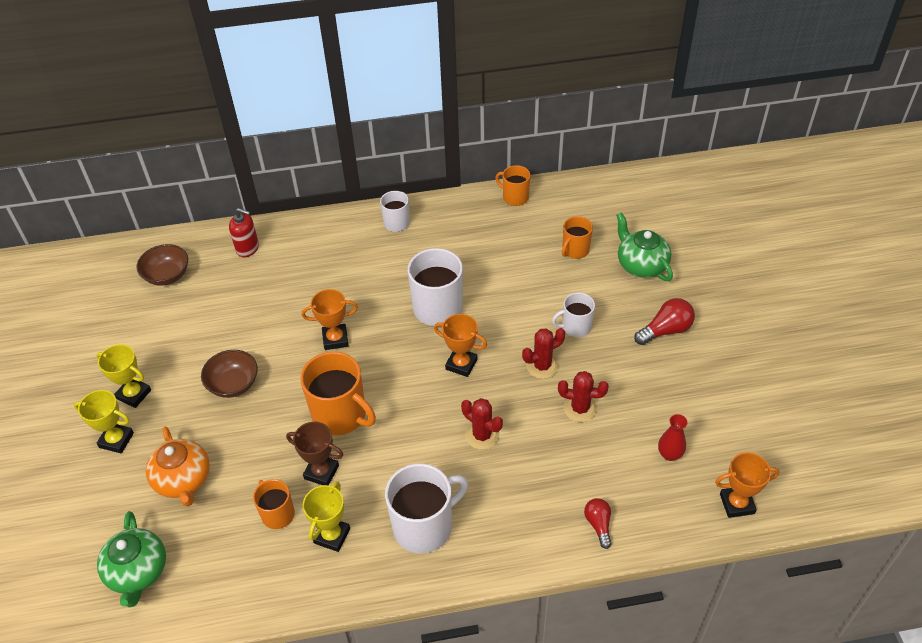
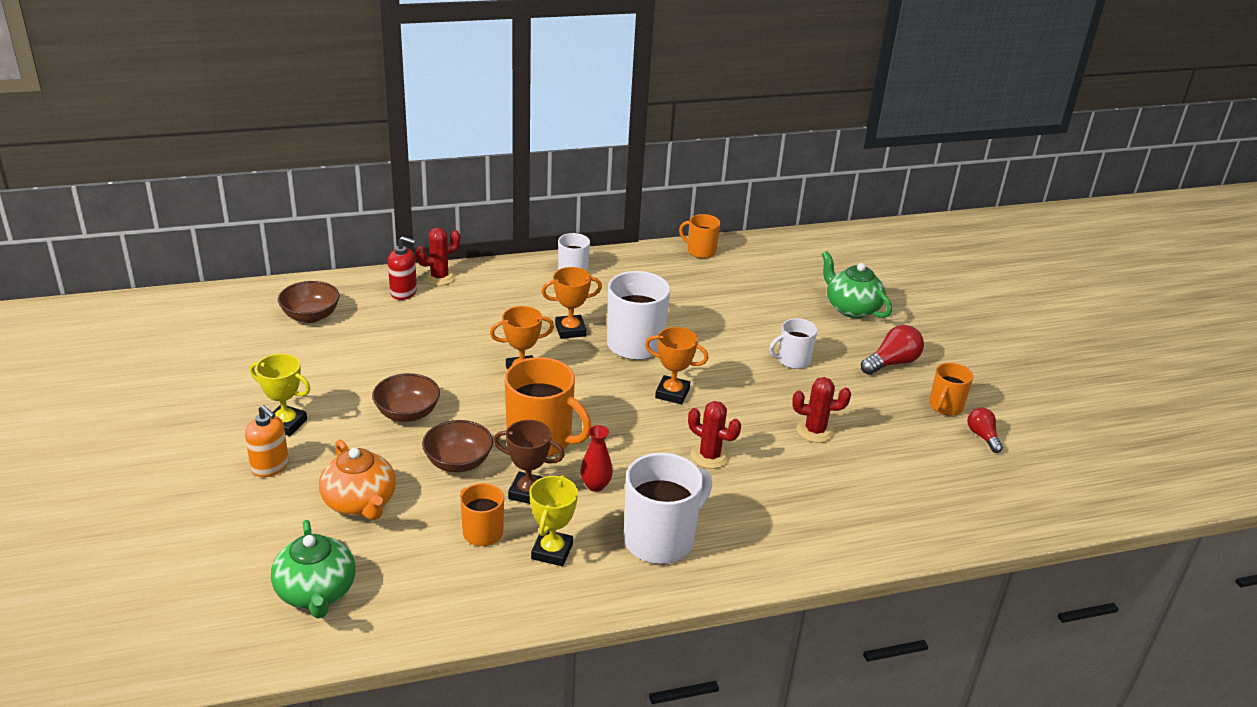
camera: 10 degrees left, 15 degrees down
yellow trophy [74,390,134,453] -> orange soap dispenser [245,405,289,477]
red cactus [522,328,565,379] -> red cactus moved to [416,228,461,286]
orange mug [562,216,593,259] -> orange mug moved to [929,363,973,416]
red light bulb [584,498,611,549] -> red light bulb moved to [967,408,1003,453]
red vase [658,414,688,461] -> red vase moved to [580,425,613,492]
orange trophy [715,453,779,518] -> orange trophy moved to [541,267,602,339]
none -> brown bowl [422,420,493,472]

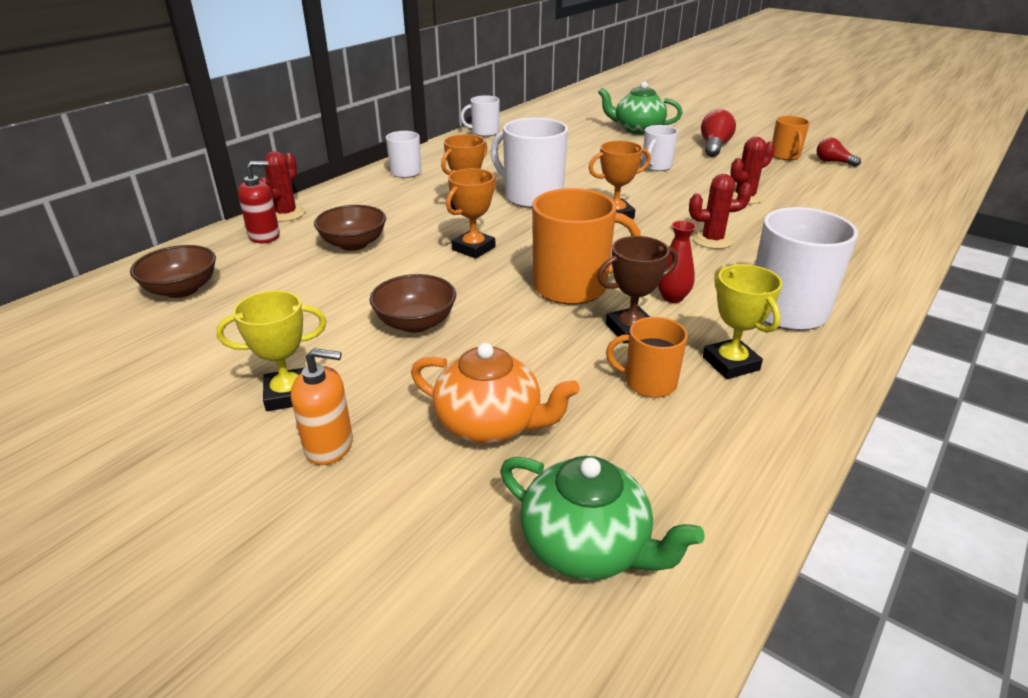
camera: 35 degrees left, 0 degrees up
brown bowl [422,420,493,472] -> brown bowl moved to [314,205,386,251]
orange mug [679,214,720,258] -> white mug [460,95,500,136]

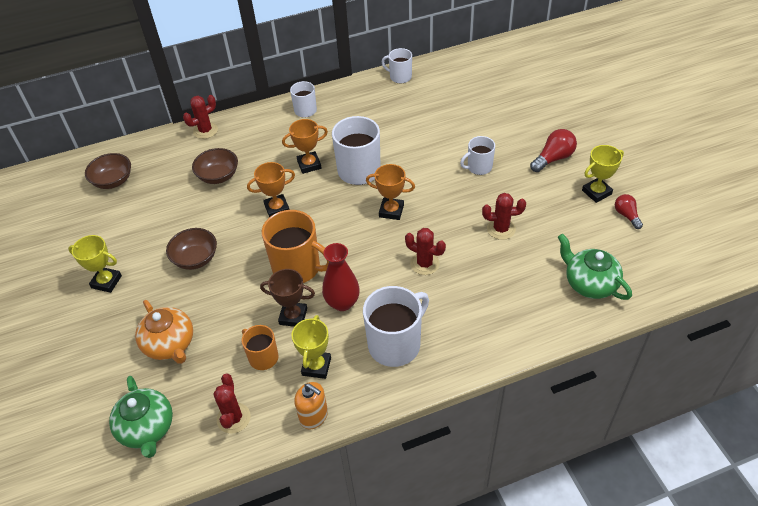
camera: 35 degrees right, 15 degrees up
red soap dispenser [238,161,280,243] -> none
orange soap dispenser [291,348,353,465] -> orange soap dispenser moved to [294,382,328,430]
green teapot [598,82,682,134] -> green teapot moved to [558,234,632,300]
red vase [658,220,696,303] -> red vase [322,243,360,311], size x1.52
orange mug [772,116,810,160] -> yellow trophy [582,145,624,203]
none -> red cactus [213,374,251,434]

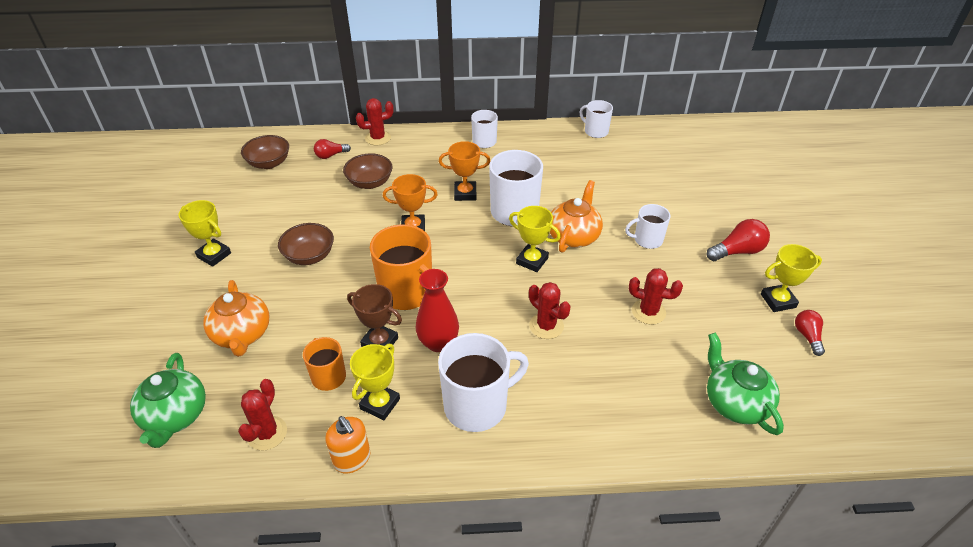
camera: 15 degrees right, 5 degrees down
orange trophy [366,164,415,220] -> yellow trophy [509,206,561,272]
none -> red light bulb [314,139,351,159]
none -> orange teapot [550,180,603,253]

